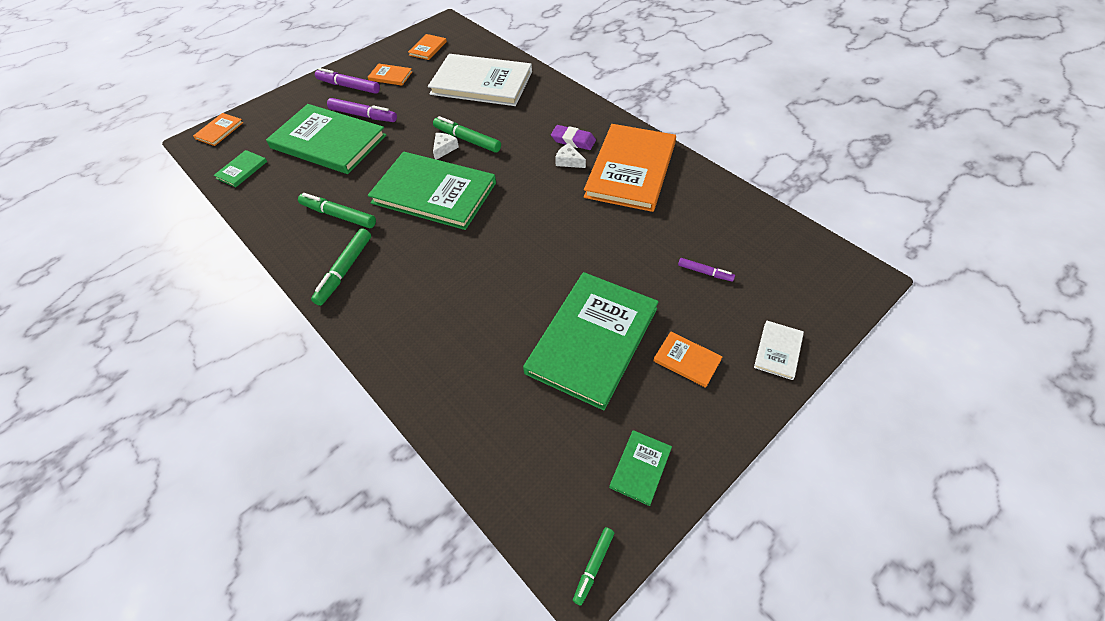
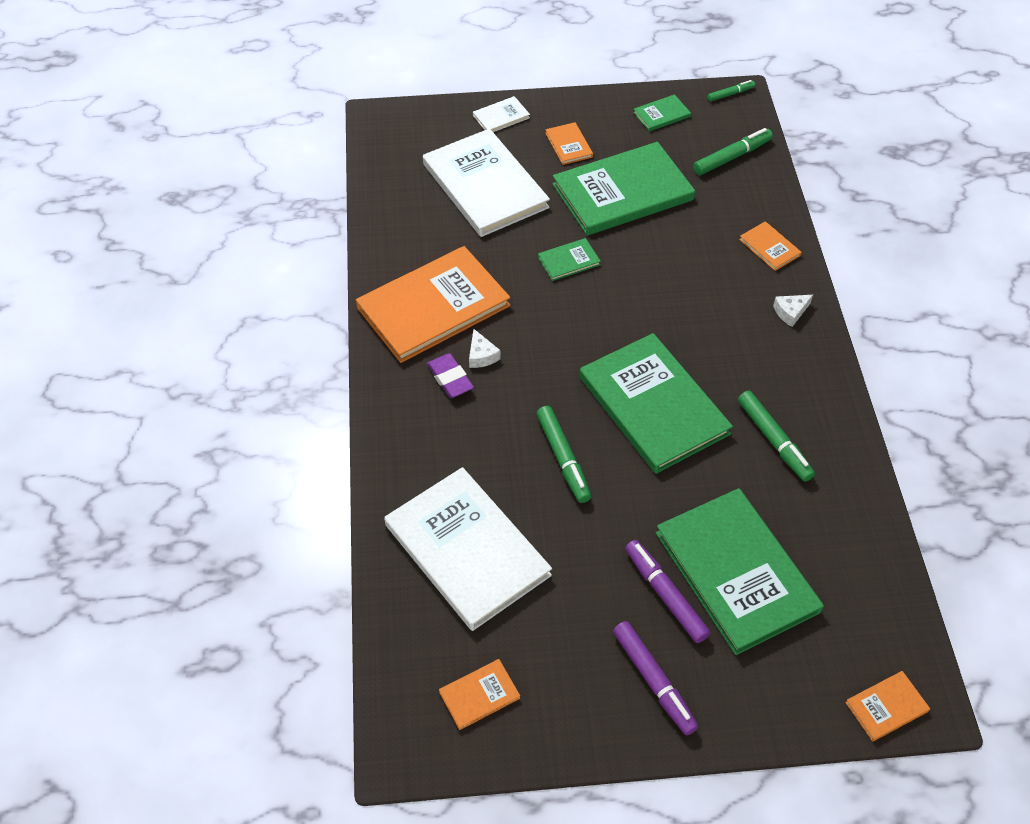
camera: 145 degrees left, 0 degrees up
green book [213,150,267,187] -> green book moved to [538,238,601,281]
green marker [311,228,371,306] -> green marker moved to [693,128,773,175]
orange book [368,63,413,86] -> orange book moved to [739,221,802,271]
white cheese [433,133,459,160] -> white cheese moved to [773,295,813,327]
purple marker [678,258,735,282] -> white book [423,129,550,237]

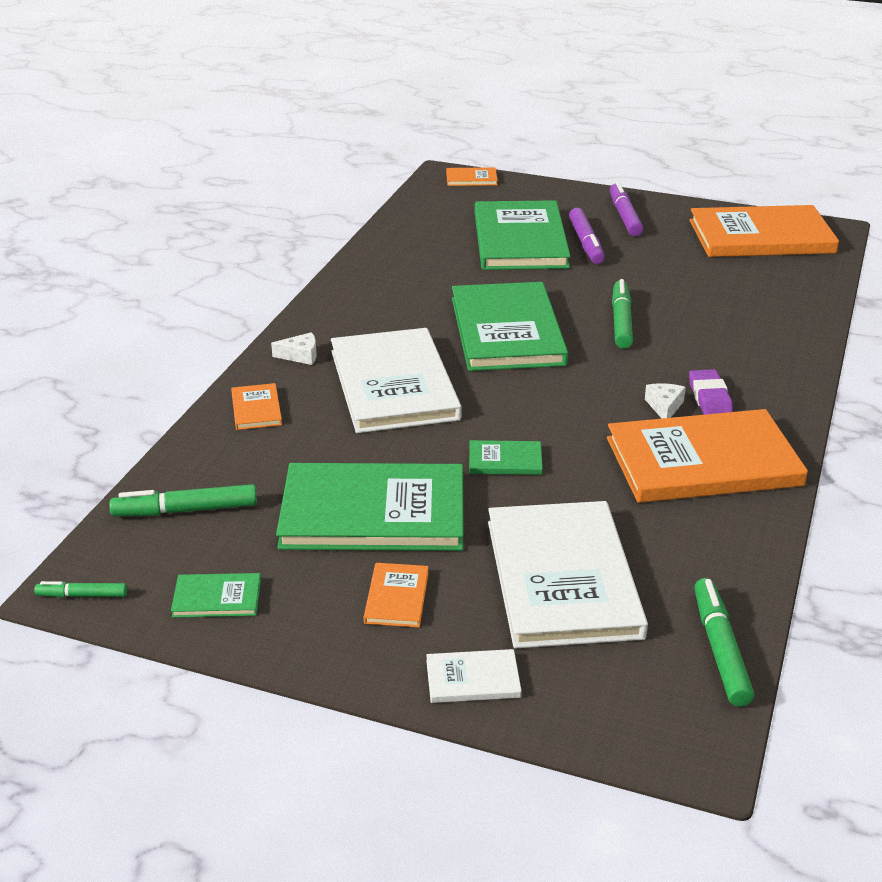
camera: 155 degrees left, 20 degrees down
white book [384,467,552,631] -> white book moved to [331,328,462,433]
orange book [439,659,520,730] -> orange book [689,205,839,257], size x2.35
green marker [738,391,815,482] -> green marker moved to [694,578,754,707]

